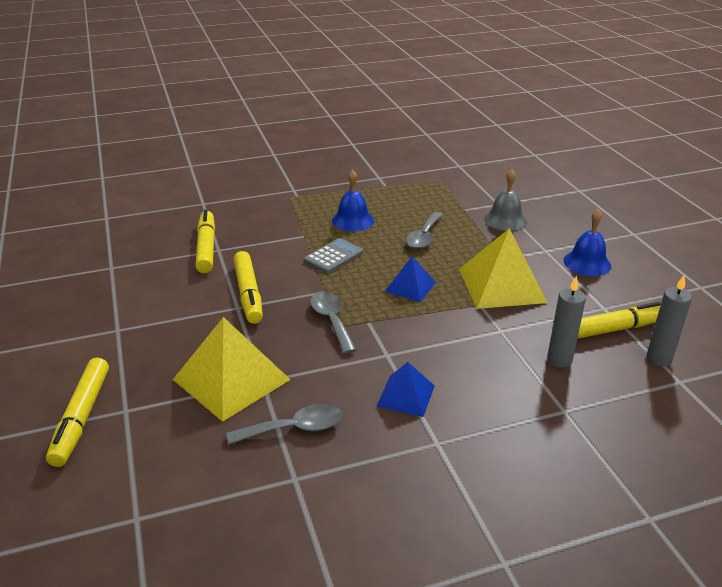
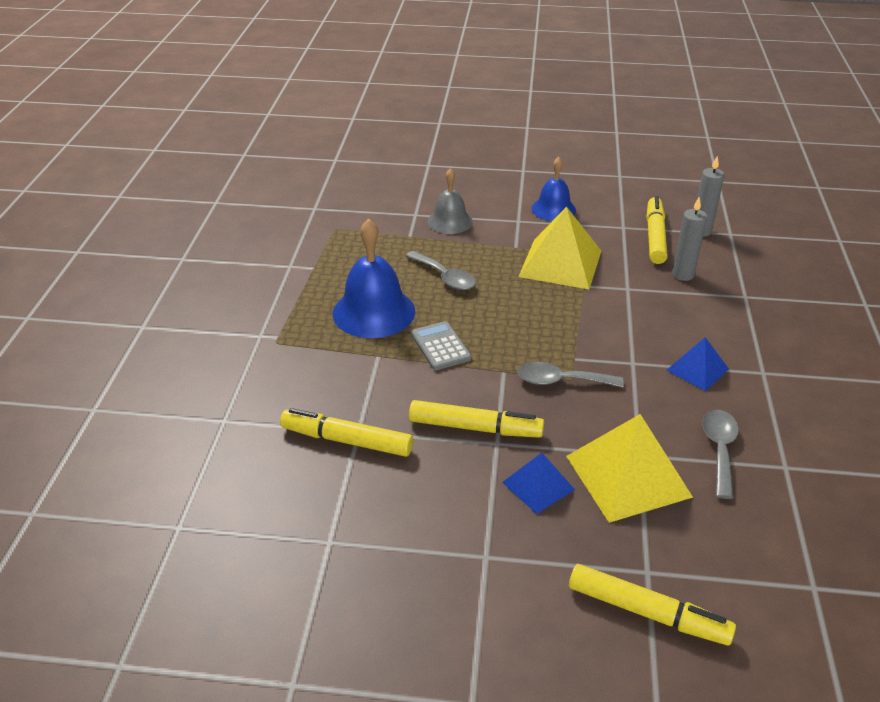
camera: 65 degrees left, 5 degrees up
blue bell [332,170,374,231] -> blue bell [333,218,415,338], size x1.59
blue pyramid [385,256,436,302] -> blue pyramid moved to [502,453,575,514]

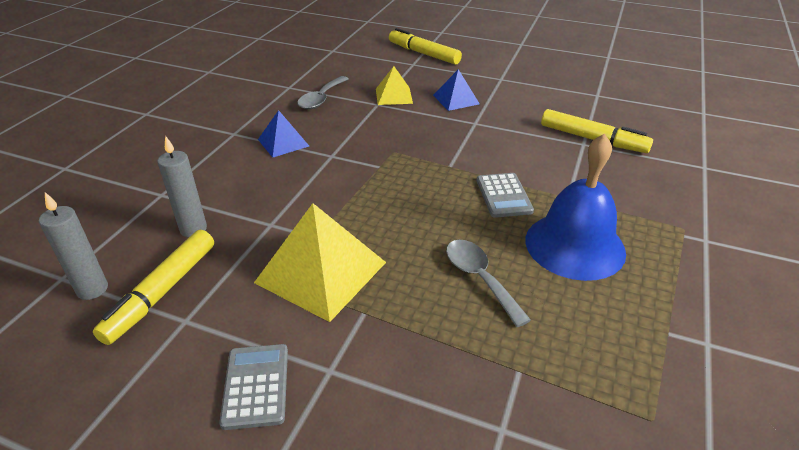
camera: 165 degrees left, 0 degrees up
yellow marker [409,400,544,438] -> none
grey bell [427,168,473,234] -> none
grey spoon [517,362,624,387] -> none
blue bell [531,157,576,221] -> grey calculator [219,344,288,430]
yellow pyramid [566,414,693,523] -> yellow pyramid [376,66,413,105], size x0.55

